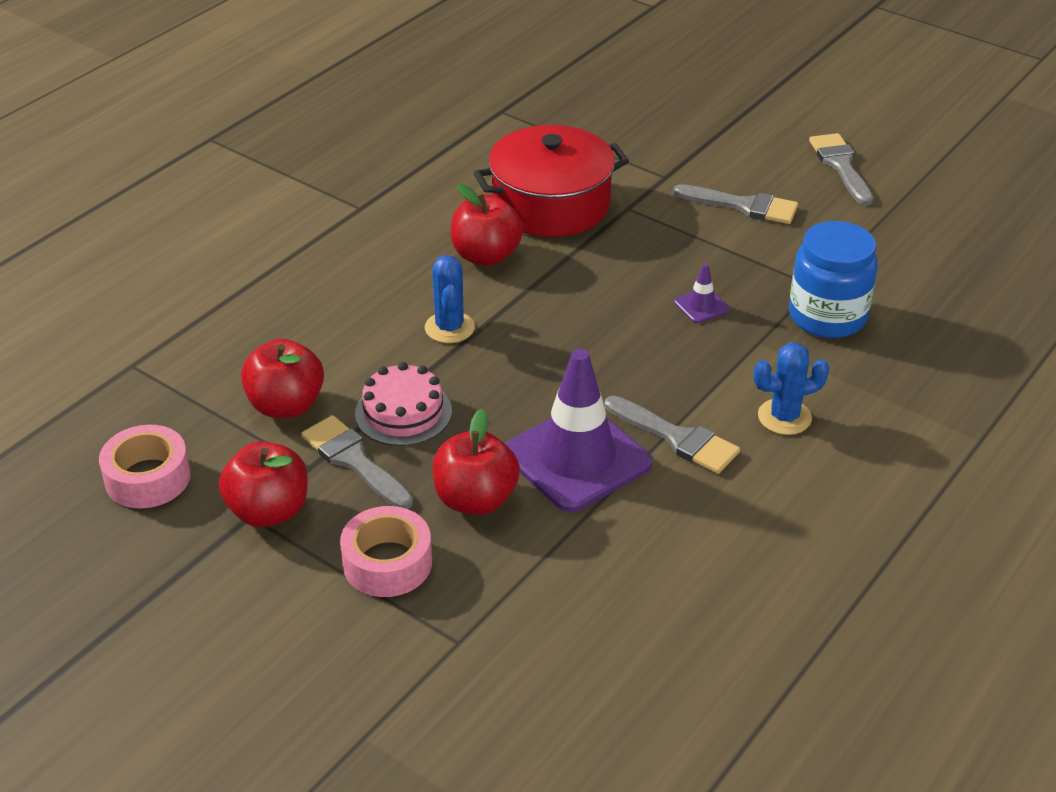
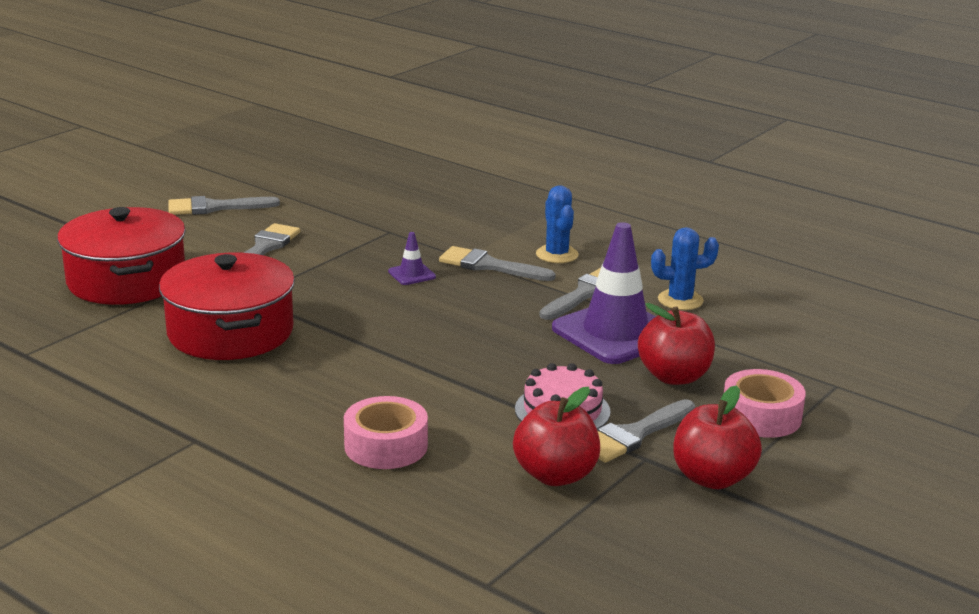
camera: 90 degrees left, 15 degrees down
pink tape [99,425,191,508] -> pink tape moved to [344,396,428,469]
blue cactus [425,255,475,343] -> blue cactus moved to [651,227,719,310]
red apple [451,184,523,266] -> none
blue jar [789,221,878,338] -> none
none -> red pot [57,207,186,305]
none -> grey brush [439,246,555,281]

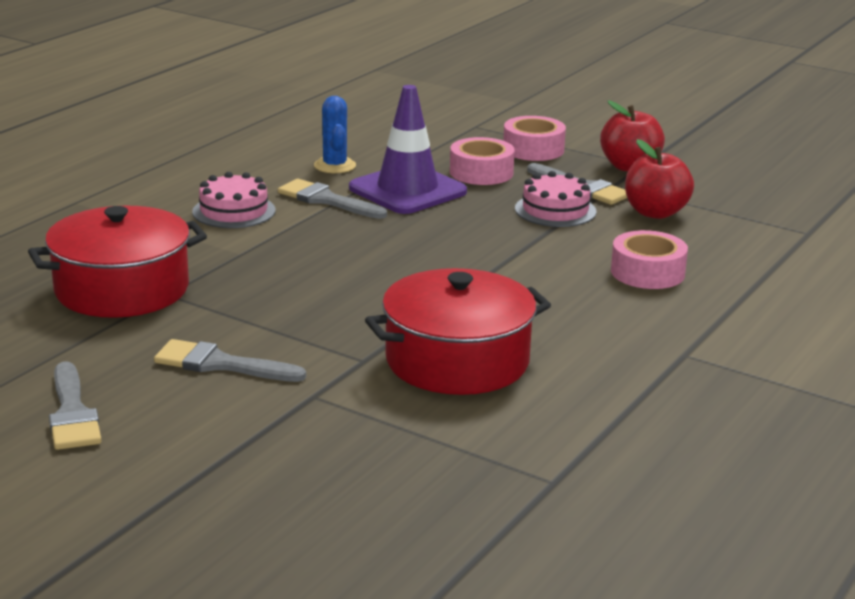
camera: 95 degrees left, 0 degrees up
red pot [57,207,186,305] -> red pot moved to [28,206,207,318]
purple traffic cone [388,232,436,285] -> none
grey brush [439,246,555,281] -> none
blue cactus [536,185,579,263] -> pink cake [192,172,275,228]
red apple [638,303,715,385] -> pink tape [450,137,515,185]

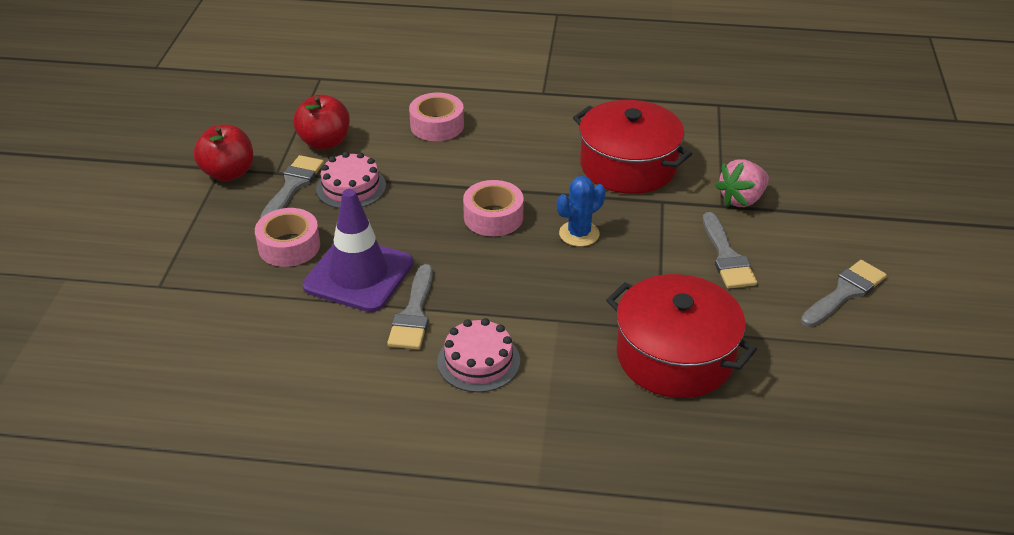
camera: 115 degrees left, 15 degrees up
blue cactus [314,96,356,173] -> blue cactus moved to [557,176,606,247]
pink tape [503,116,566,161] -> pink tape moved to [463,180,524,236]
none -> pink strawberry [715,159,769,207]

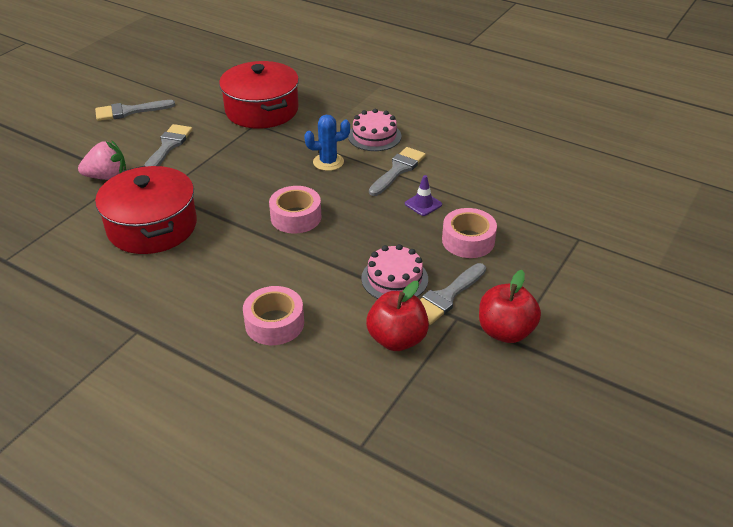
camera: 155 degrees left, 0 degrees up
purple traffic cone [303,189,413,312] -> purple traffic cone [405,175,442,216], size x0.42
blue cactus [557,176,606,247] -> blue cactus moved to [304,115,350,171]

